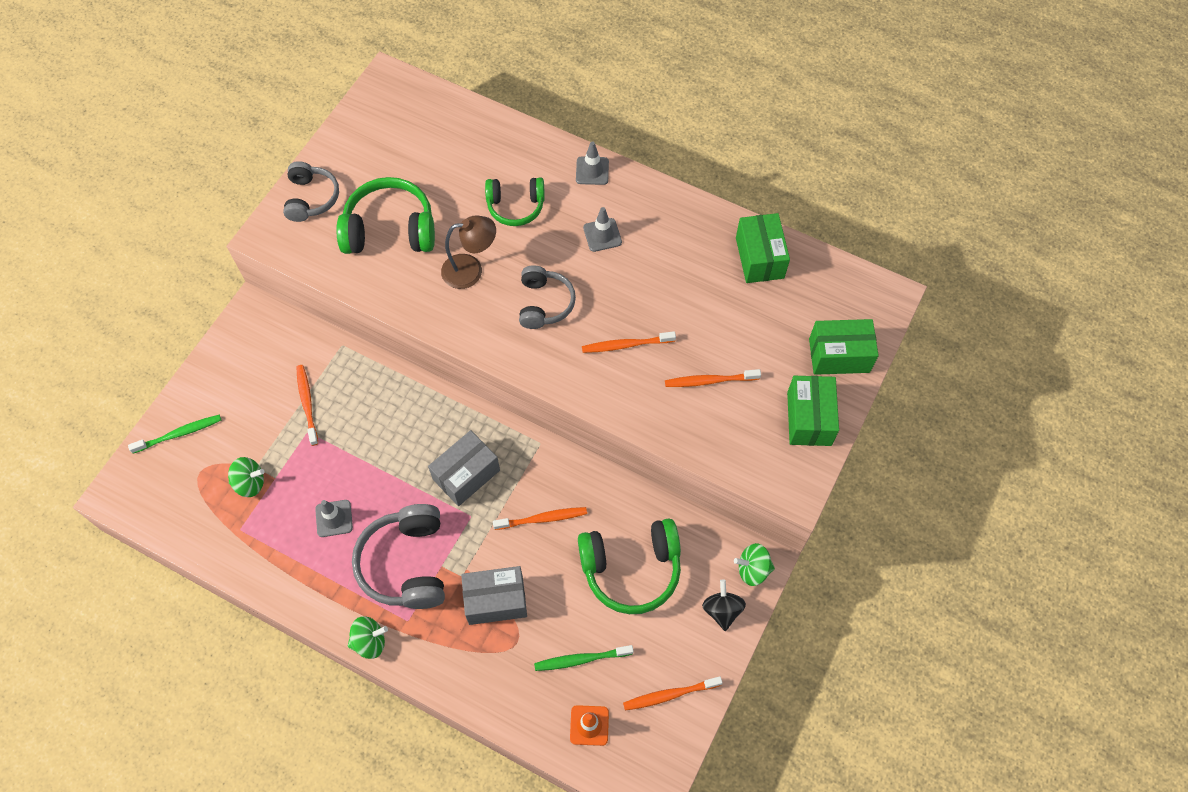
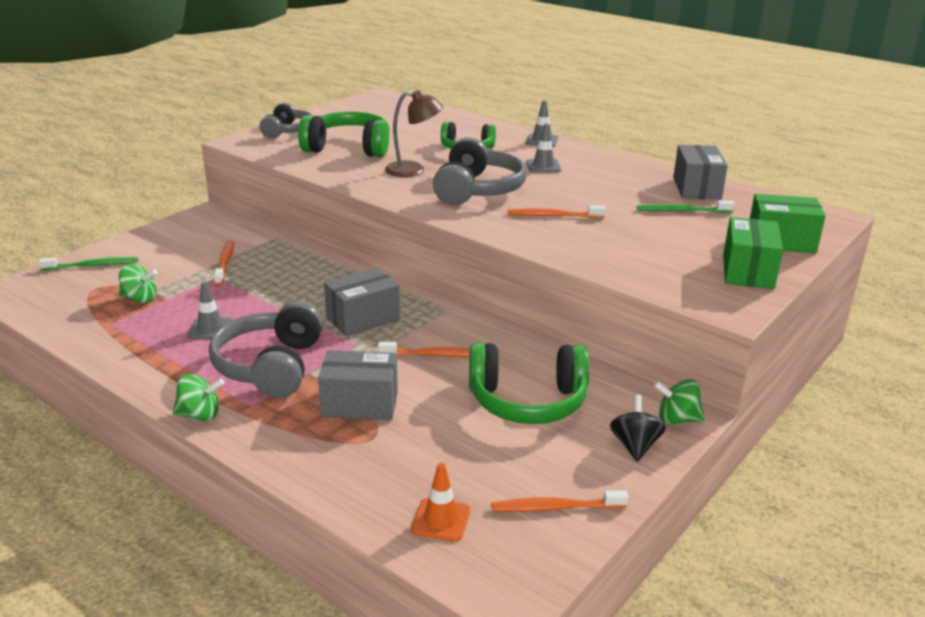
camera: 10 degrees right, 35 degrees down
grey headphones [519,265,576,329] -> grey headphones [433,137,527,205], size x1.55
green toothbrush [534,645,634,671] -> green toothbrush moved to [637,200,735,213]
orange toothbrush [665,369,761,387] -> none
green box [736,213,790,283] -> grey box [673,145,728,200]

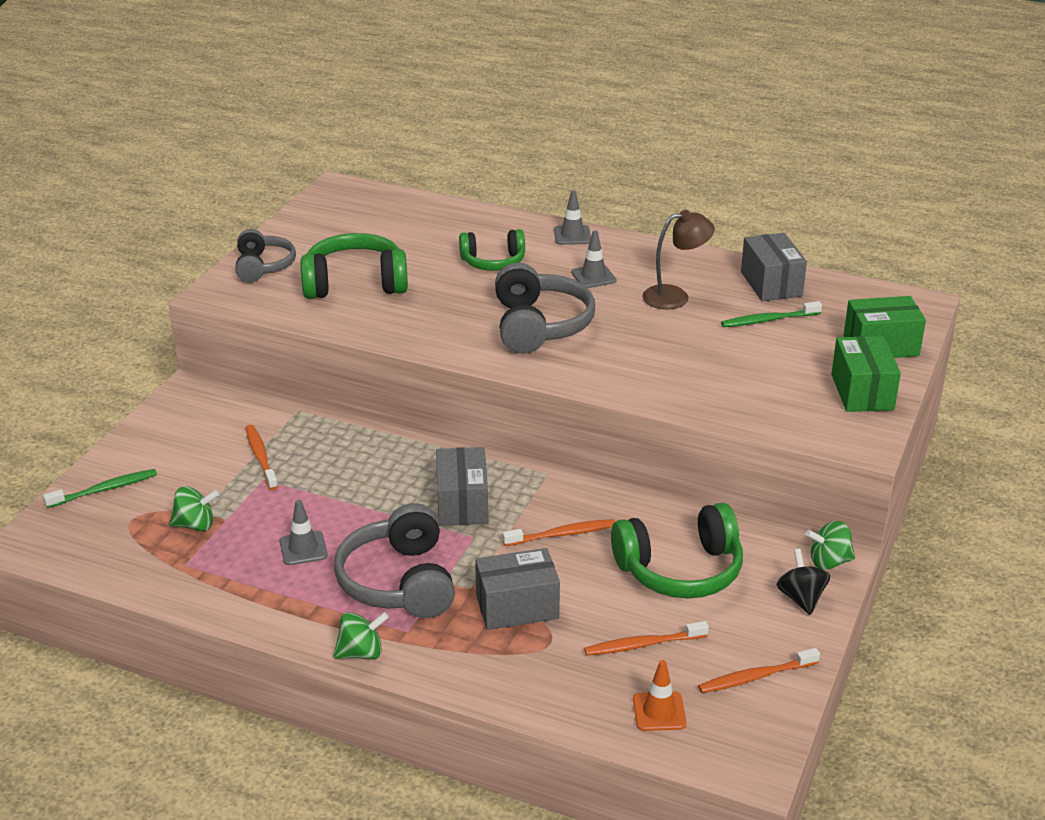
camera: 15 degrees left, 5 degrees up
grey box [324,268,400,336] -> grey box turned 45 degrees counterclockwise [436,447,488,526]
brown lamp [385,90,443,177] -> brown lamp moved to [642,210,715,309]
orange toothbrush [507,205,606,218] -> orange toothbrush moved to [584,621,709,656]

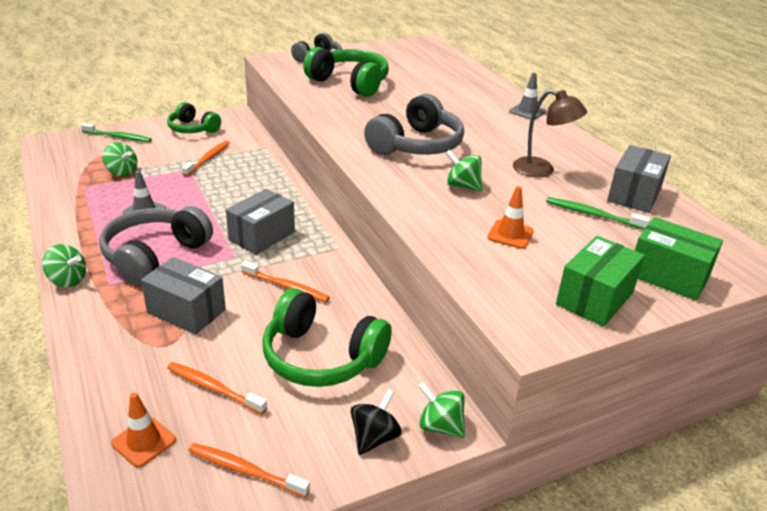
camera: 40 degrees right, 0 degrees up
green headphones [459,229,525,271] -> green headphones moved to [167,102,221,133]
grey traffic cone [571,230,617,288] -> none
none -> green spinning top [445,150,483,192]
none -> orange traffic cone [487,186,534,249]

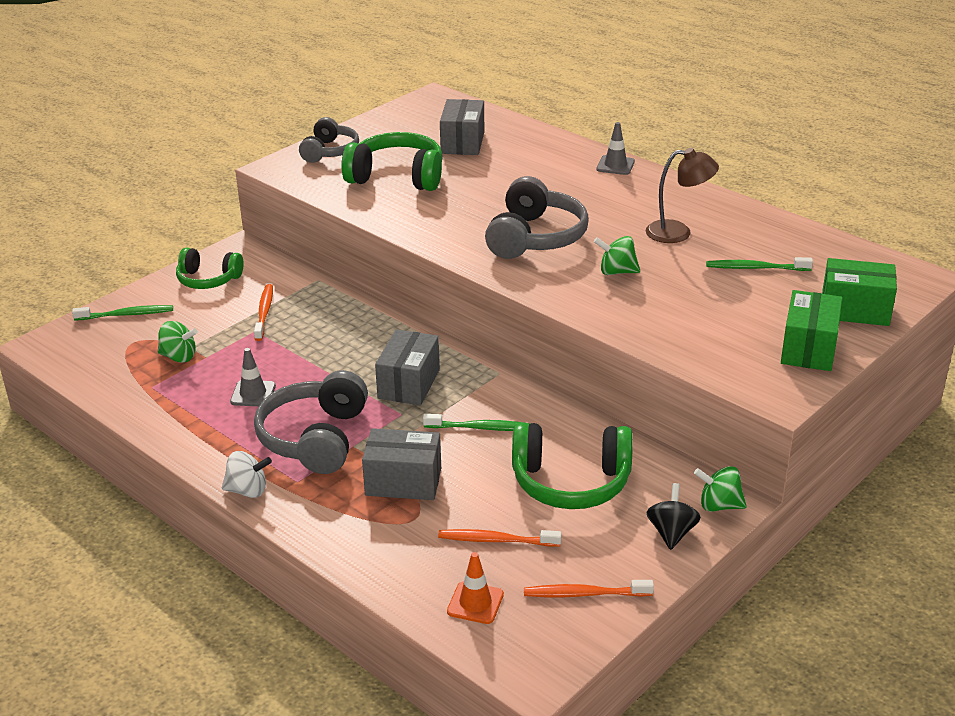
camera: 20 degrees left, 0 degrees up
green spinning top [42,244,86,287] -> white spinning top [222,451,272,498]
orange toothbrush [241,261,330,302] -> green toothbrush [423,414,531,431]
orange traffic cone [487,186,534,249] -> none
grey box [607,145,671,213] -> grey box moved to [440,99,484,155]

